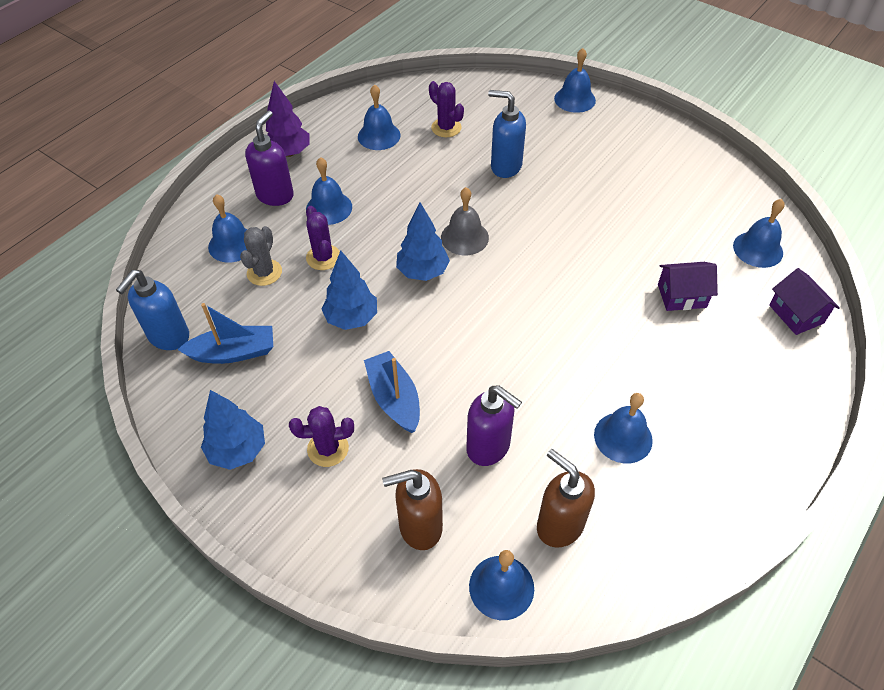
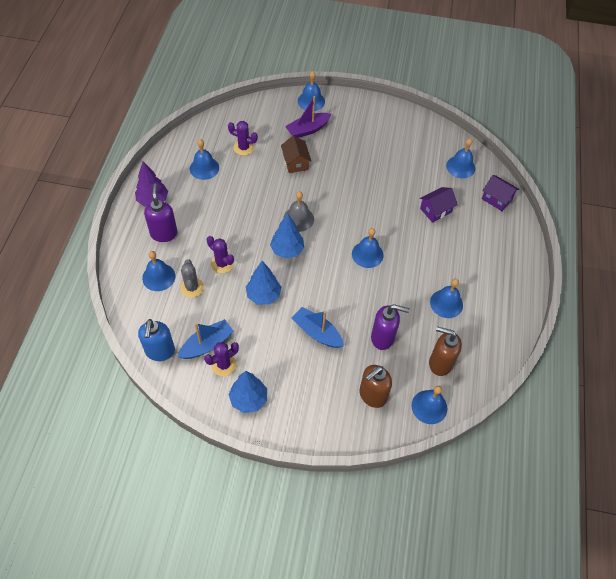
camera: 30 degrees left, 5 degrees up
purple cactus [289,406,354,467] -> purple cactus moved to [204,342,239,376]
blue bell [306,157,352,225] -> blue bell moved to [352,228,383,268]
blue soap dispenser [488,90,526,178] -> brown house [281,135,311,173]
none -> purple boat [285,96,331,138]

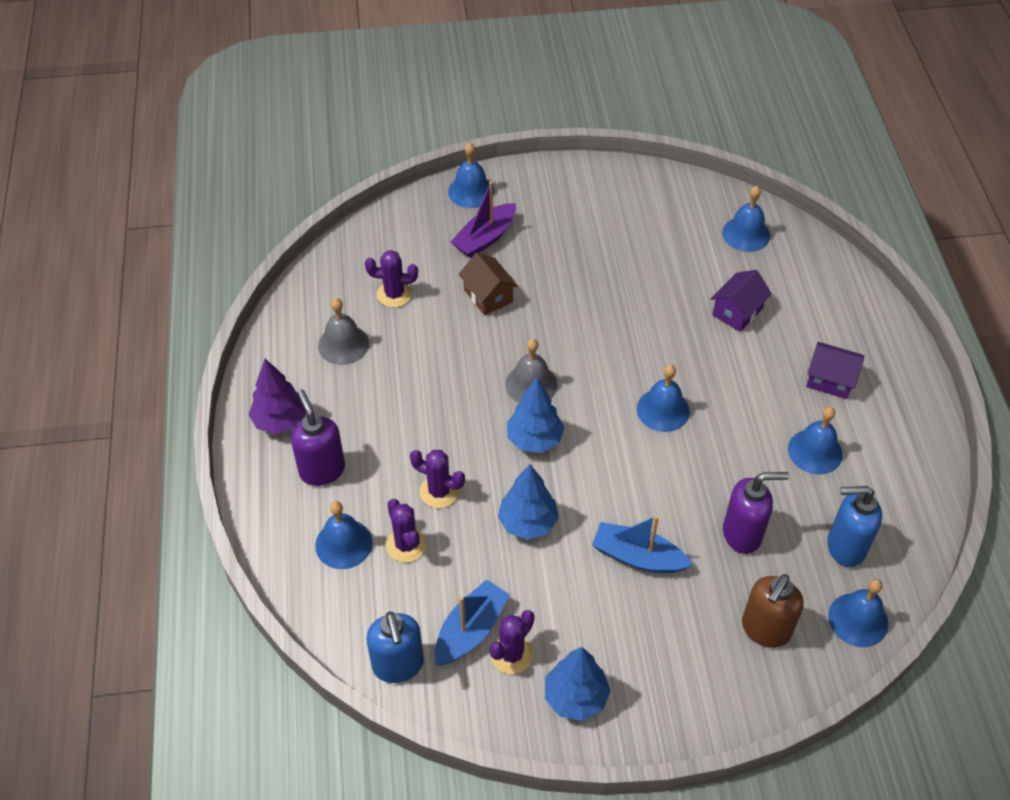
camera: 15 degrees left, 5 degrees down
grey cactus [180,259,204,298] -> purple cactus [386,499,427,562]
blue bell [190,139,219,180] -> grey bell [318,298,369,365]
brown soap dispenser [429,326,462,376] -> blue soap dispenser [827,486,882,567]
purple house [482,175,519,211] -> purple house moved to [806,342,864,399]

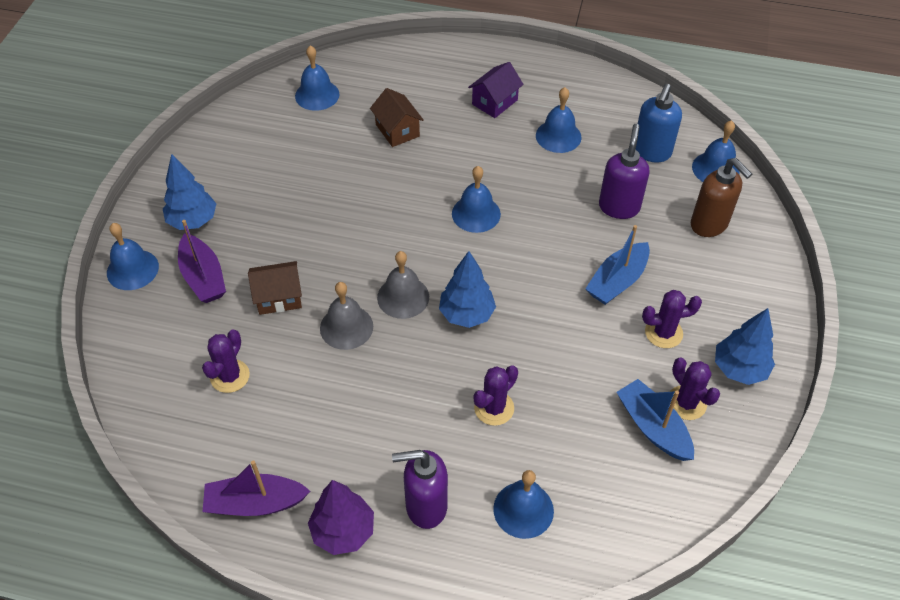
camera: 70 degrees left, 0 degrees up
grey bell [318,298,369,365] -> grey bell moved to [320,282,373,350]
blue soap dispenser [366,611,424,683] -> none
purple cactus [386,499,427,562] -> purple cactus moved to [642,290,702,348]
blue tree [498,464,559,540] -> blue tree moved to [163,154,216,230]
purple house [711,270,772,332] -> brown house [370,88,424,147]
none -> purple boat [203,460,310,516]

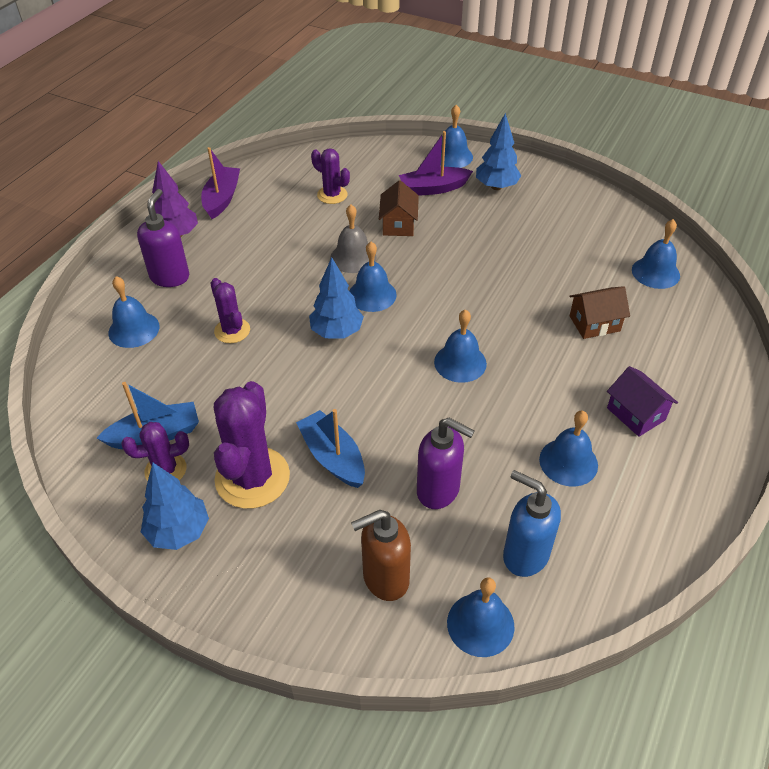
camera: 105 degrees right, 5 degrees down
grey bell [377,251,429,319] -> blue bell [349,242,397,312]
purple cactus [642,290,702,348] -> purple cactus [214,381,290,509], size x1.79

